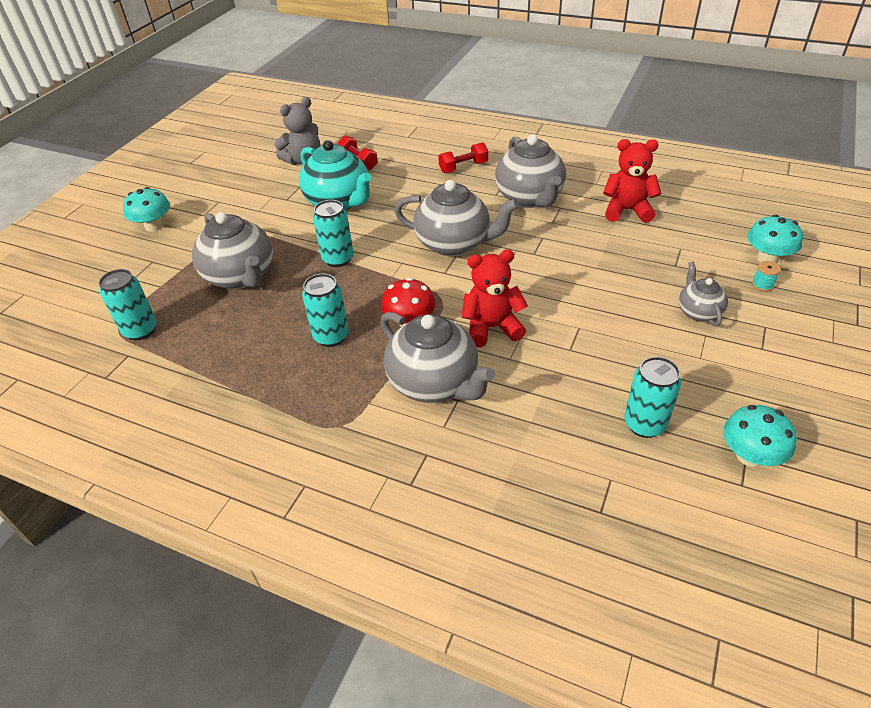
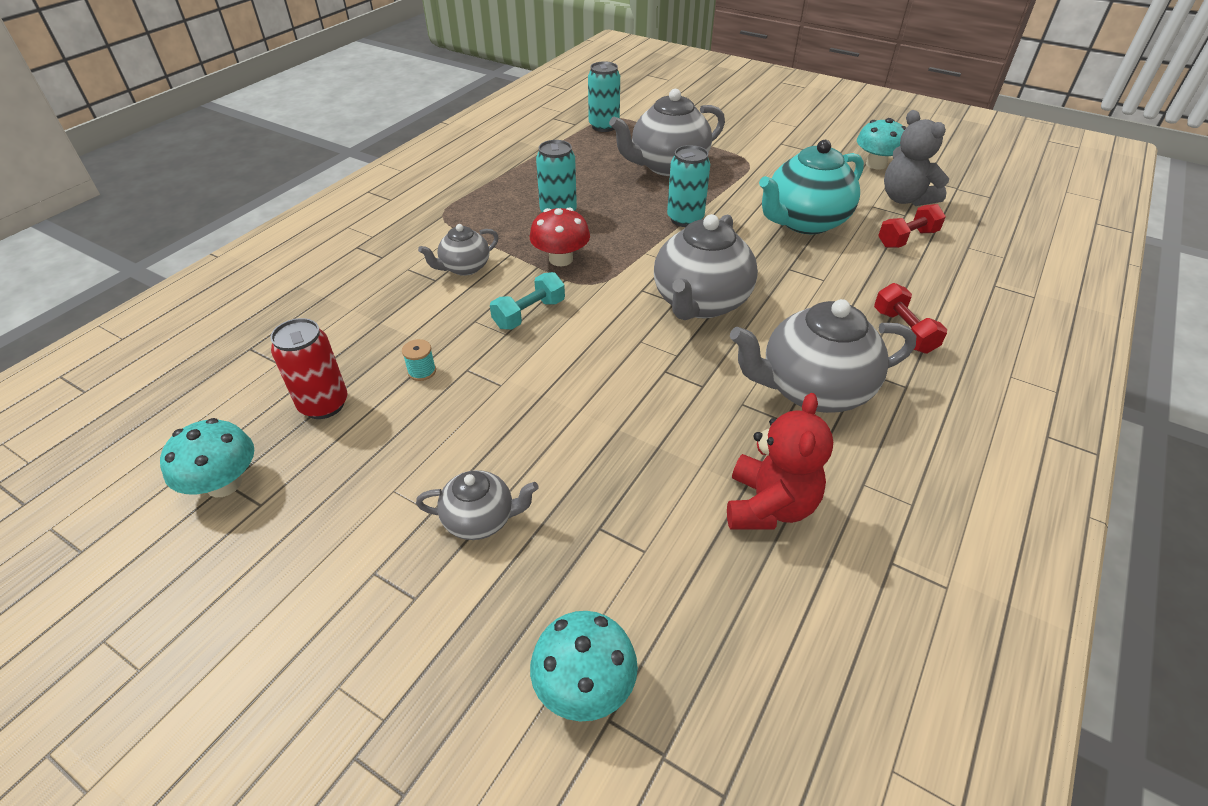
camera: 95 degrees right, 0 degrees up
turquoise mushroom [123,187,170,232] -> turquoise mushroom moved to [857,118,906,170]
grey teapot [380,312,495,403] -> grey teapot [418,224,499,276], size x0.54
red teddy bear [461,249,528,347] -> turquoise dumbbell [490,272,565,330]
turquoise can [624,356,681,438] -> red can [270,318,348,419]
turquoise spool [752,261,781,292] -> turquoise spool moved to [402,339,436,381]

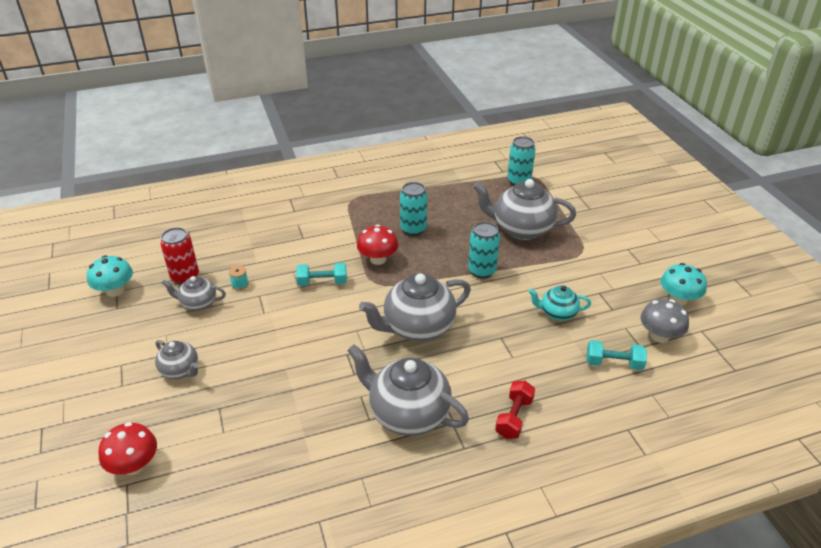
camera: 40 degrees right, 5 degrees down
grey teapot [418,224,499,276] -> grey teapot moved to [162,276,226,311]
turquoise mushroom [530,611,638,722] -> red mushroom [98,422,157,475]
red teddy bear [727,393,833,529] -> none
turquoise teapot [759,140,864,234] -> turquoise teapot [528,286,591,321], size x0.54
red dumbbell [878,204,946,248] -> turquoise dumbbell [587,340,647,370]
grey teddy bear [884,110,949,206] -> grey mushroom [640,299,689,343]

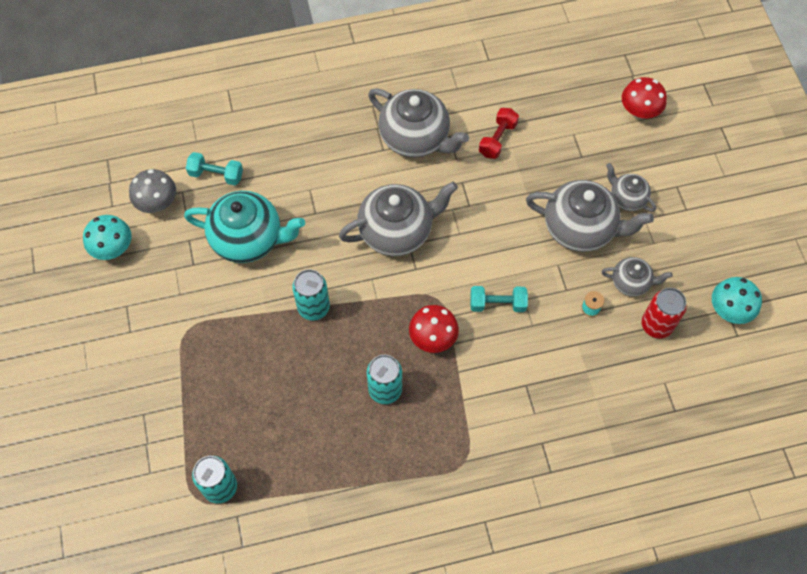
camera: 175 degrees left, 25 degrees up
grey teapot [473,179,576,240] -> grey teapot moved to [526,180,654,252]
red dumbbell [495,381,535,439] -> red dumbbell moved to [479,108,519,159]
turquoise teapot [528,286,591,321] -> turquoise teapot [184,191,305,263], size x1.86

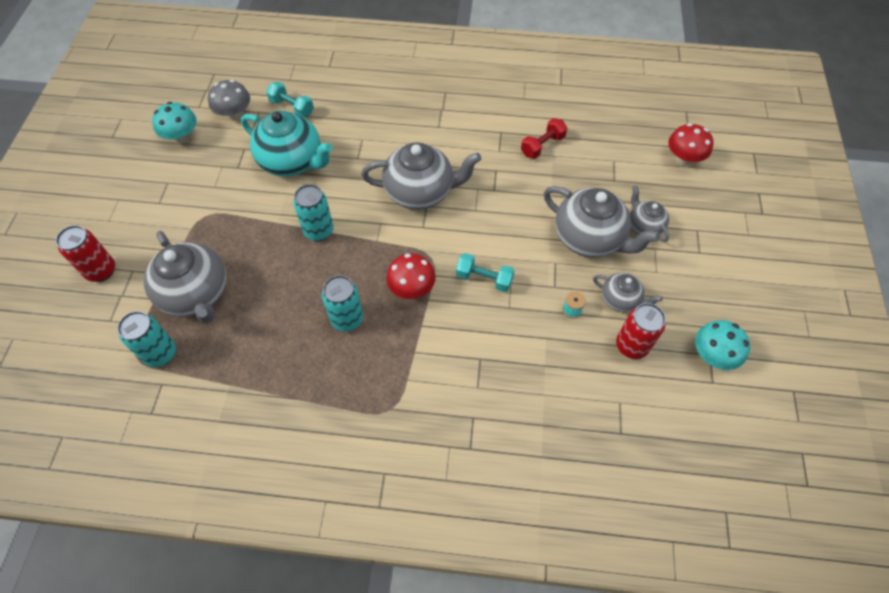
camera: 20 degrees right, 5 degrees down
grey teapot [368,88,469,158] -> grey teapot moved to [144,231,227,323]
none -> red can [56,225,115,282]

